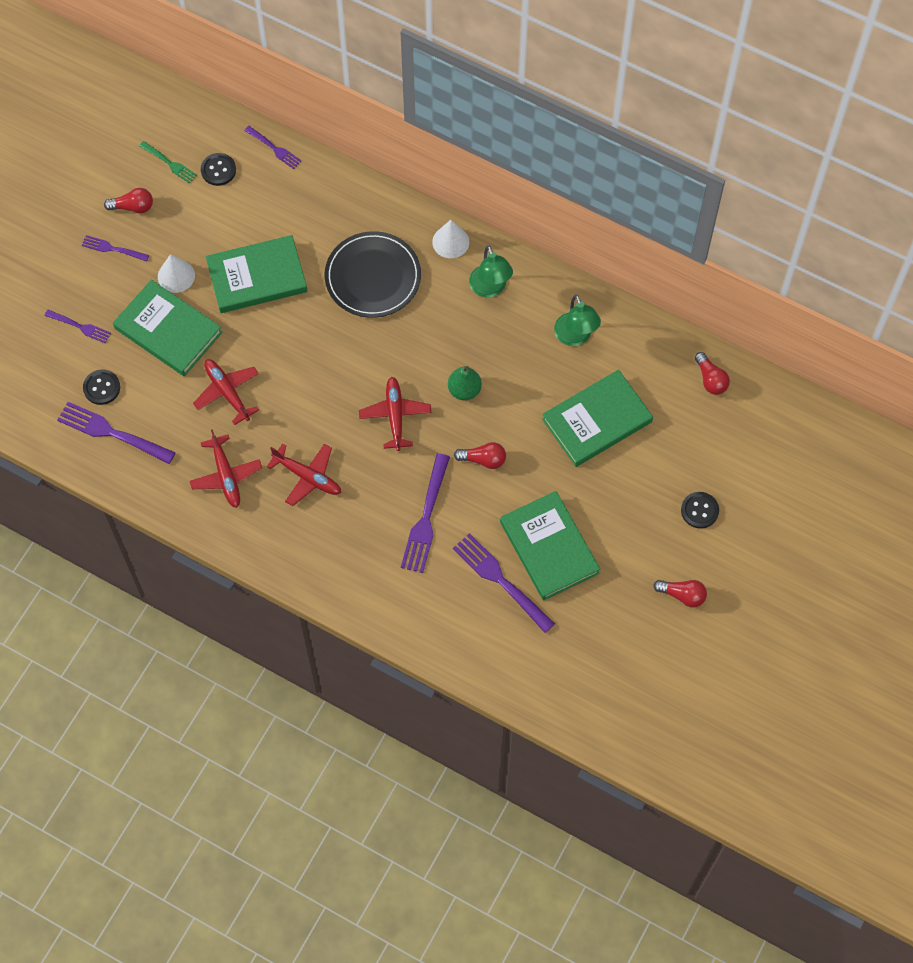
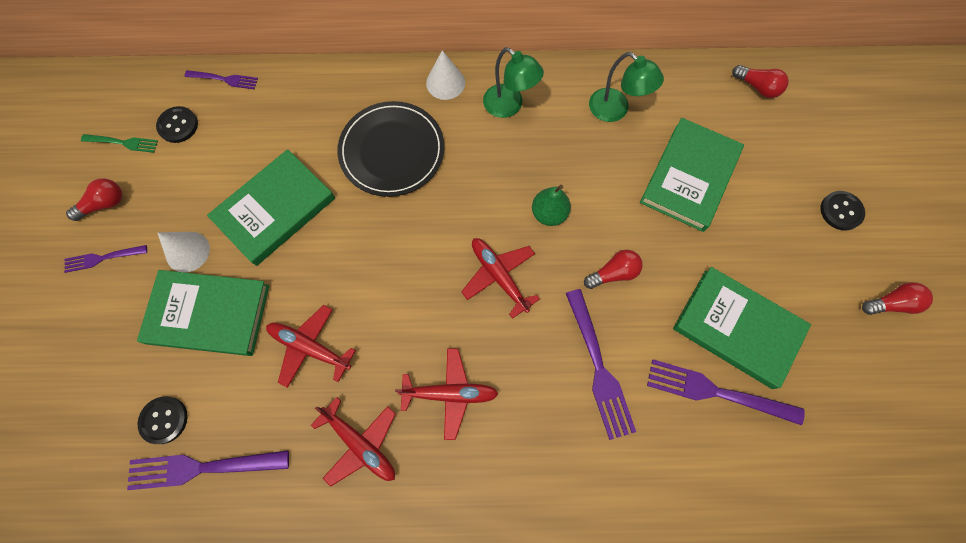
camera: 30 degrees left, 5 degrees up
purple fork [45,310,111,343] -> none

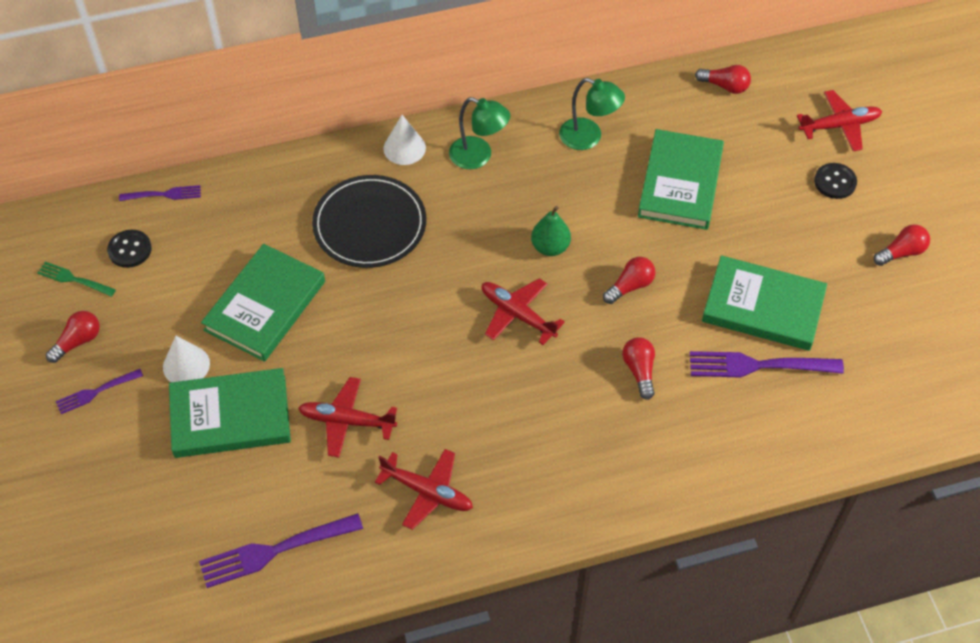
camera: 15 degrees left, 15 degrees down
green fork [81,134,158,153] -> green fork turned 150 degrees counterclockwise [37,262,116,297]
black button [138,396,188,444] -> none
red plane [395,348,498,440] -> red plane moved to [797,90,882,151]
purple fork [566,289,636,440] -> red light bulb [622,337,655,400]

